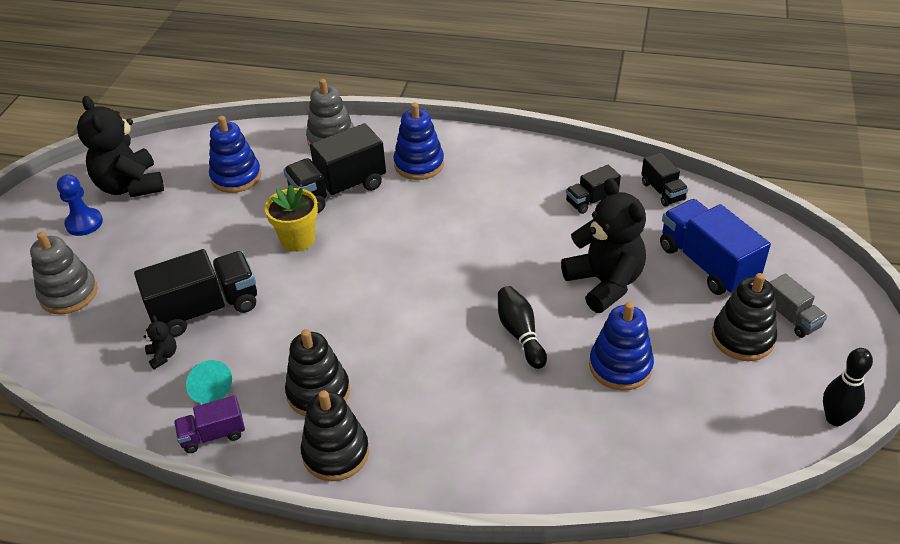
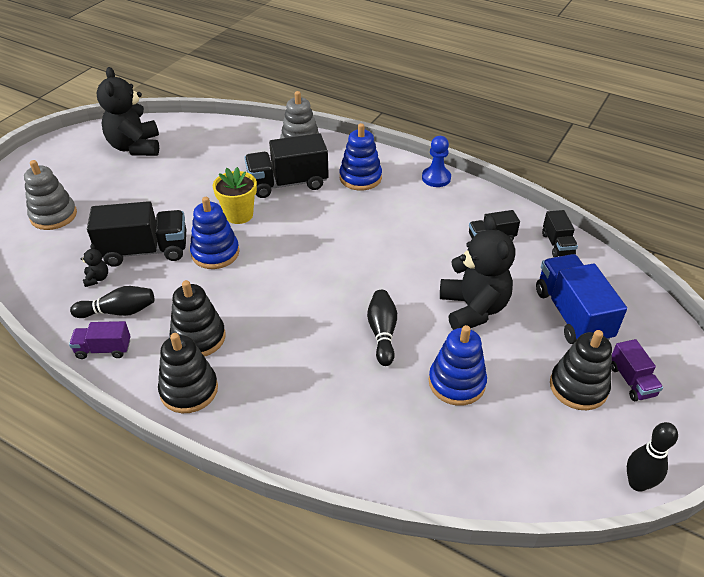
camera: 15 degrees right, 0 degrees up
blue pawn [57,175,103,236] -> blue pawn moved to [422,136,451,187]
turquoise cone [186,360,232,404] -> black bowling pin [70,286,154,318]
blue stacking toy [209,116,261,193] -> blue stacking toy moved to [190,197,239,269]
grey truck [770,273,827,338] -> purple truck [611,339,663,401]

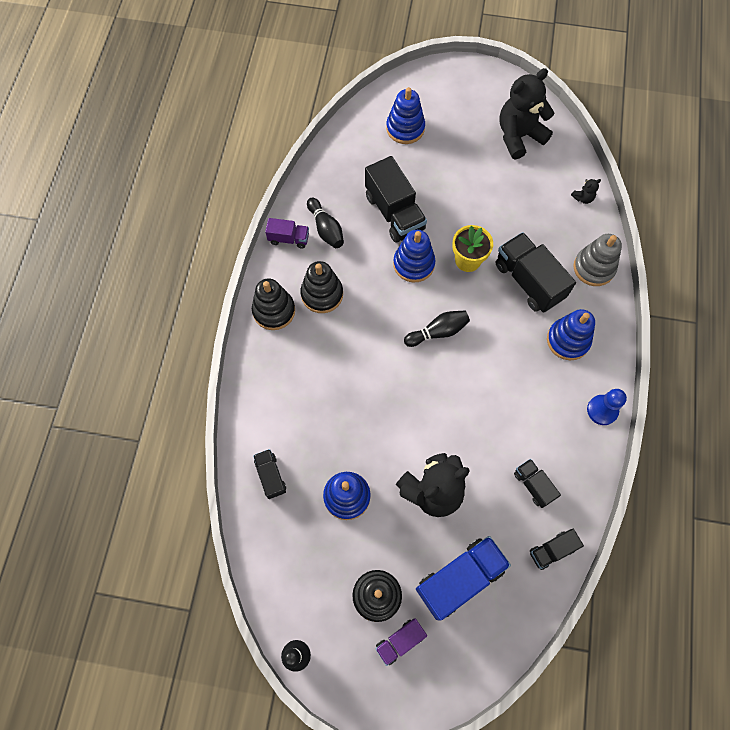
camera: 70 degrees right, 25 degrees up
grey stacking toy [24,160,77,230] -> blue stacking toy [386,87,425,144]
purple truck [69,321,131,359] -> purple truck turned 120 degrees clockwise [265,218,309,249]
black teddy bear [81,244,108,287] -> black teddy bear moved to [571,179,601,204]
black bowling pin [367,290,397,366] -> black bowling pin moved to [404,311,470,347]
none -> black truck [253,449,286,499]

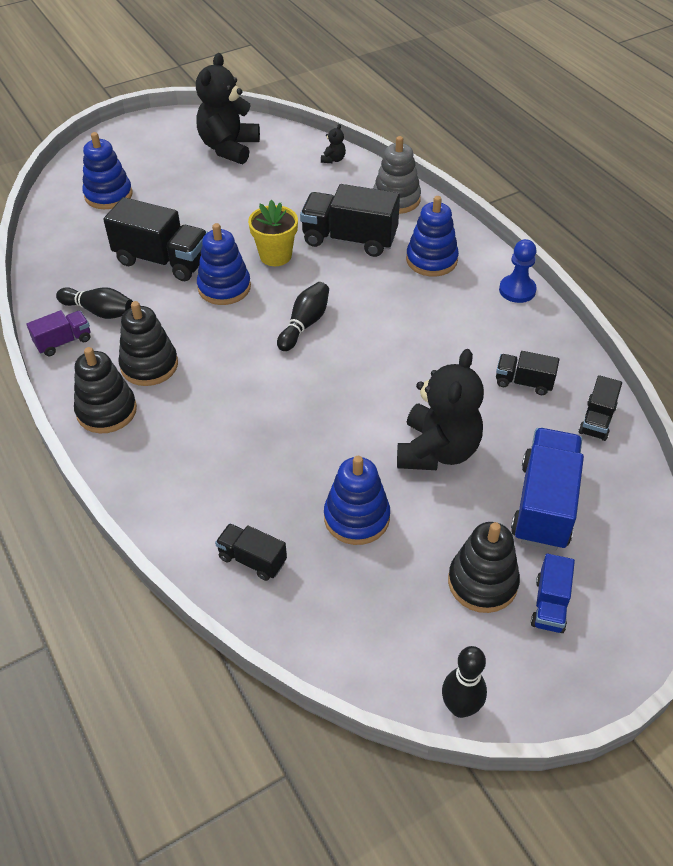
camera: 40 degrees left, 20 degrees down
purple truck [375,619,427,666] -> blue truck [531,554,575,633]

